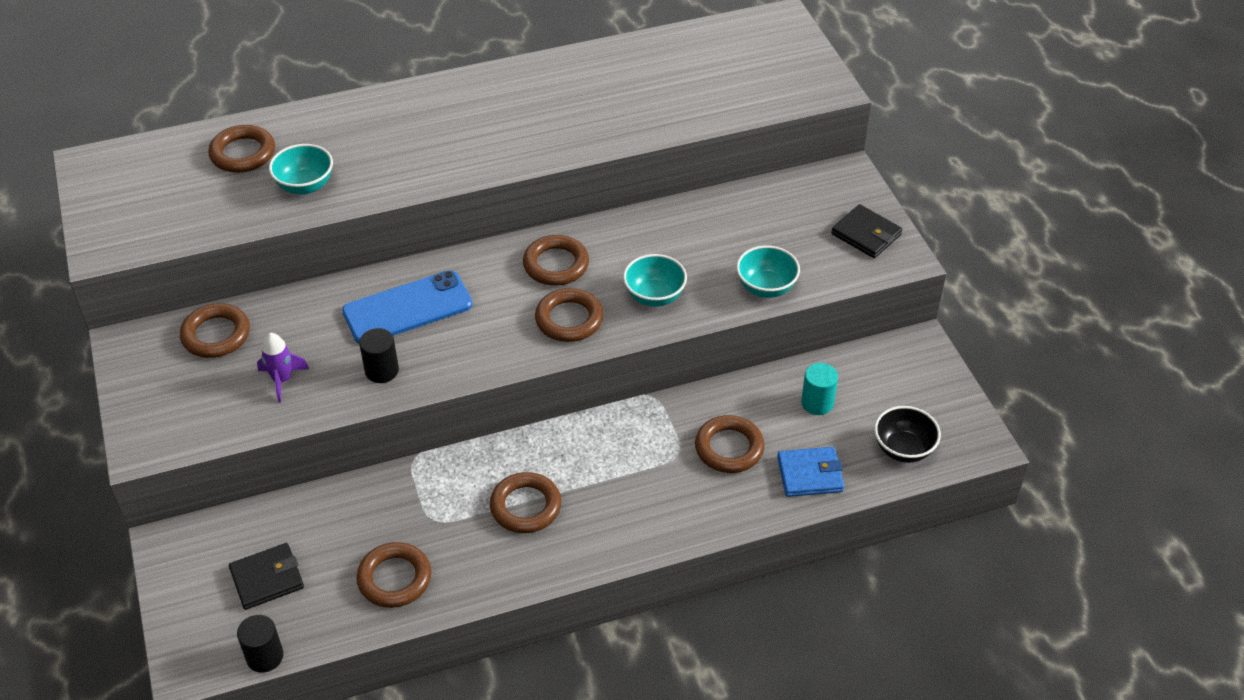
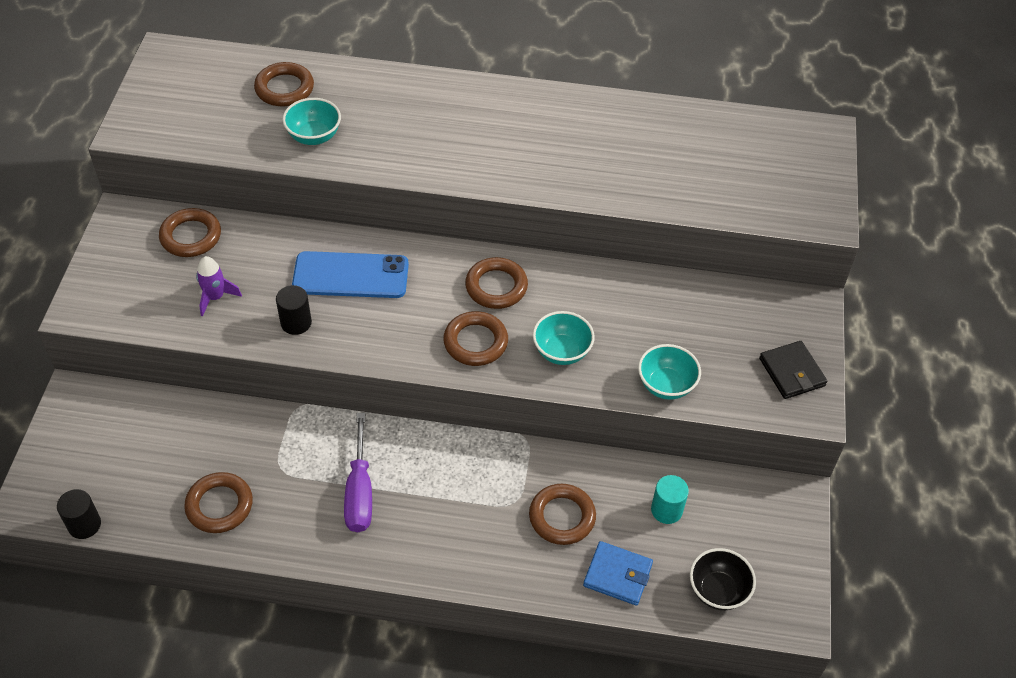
camera: 25 degrees right, 5 degrees up
black wallet [229,543,304,610] -> none
brown ring [490,472,561,533] -> purple screwdriver [344,413,372,532]

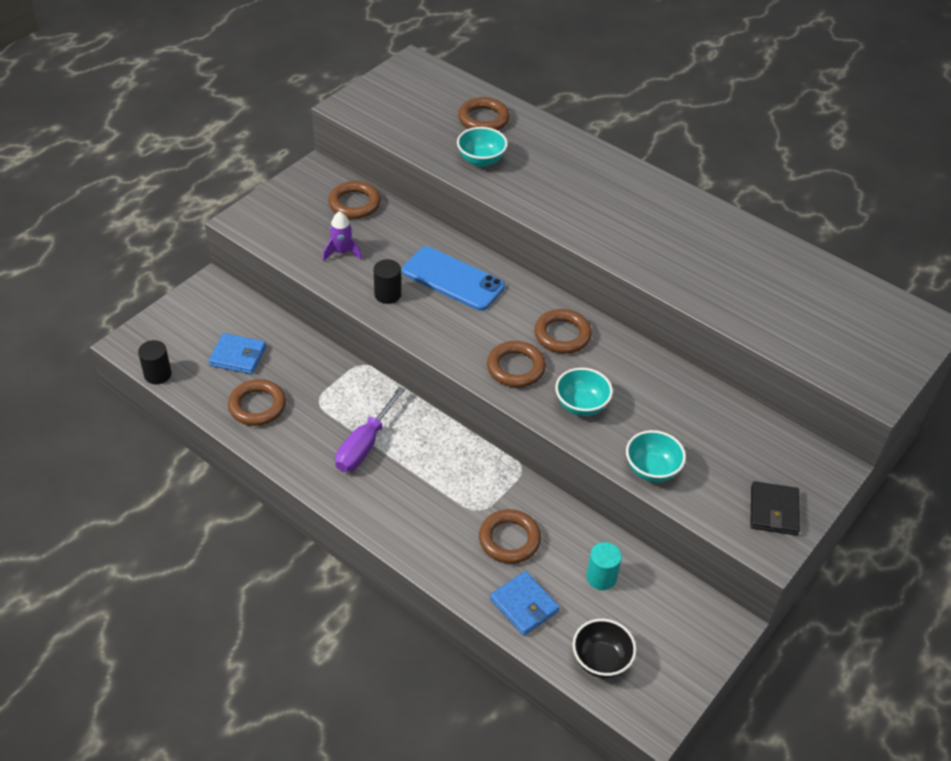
camera: 30 degrees right, 5 degrees down
none -> blue wallet [209,333,266,374]

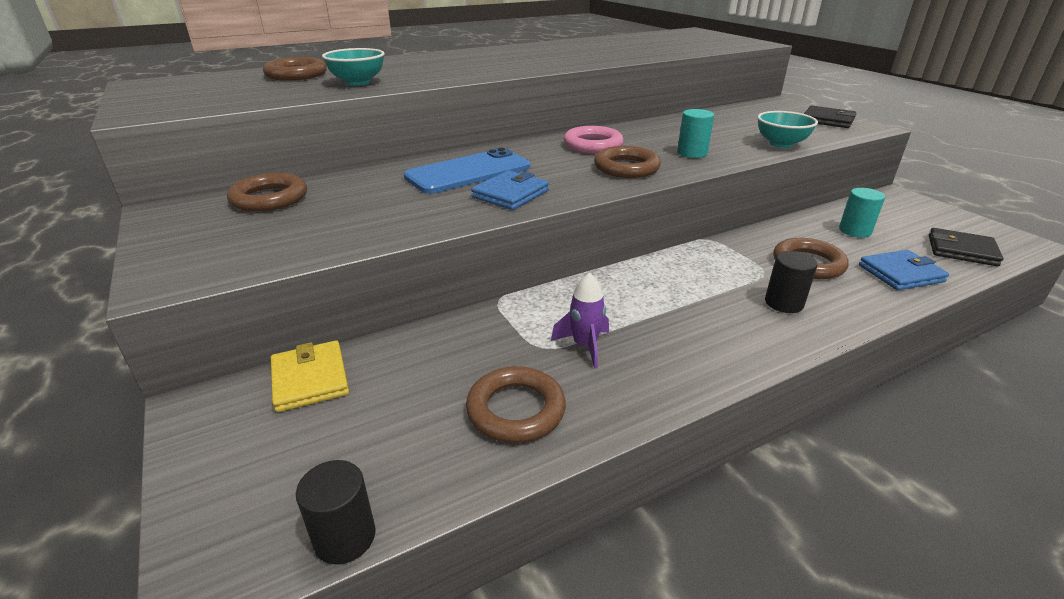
camera: 65 degrees left, 15 degrees down
blue wallet [209,333,266,374] -> blue wallet moved to [471,170,549,210]
purple rocket [323,211,362,261] -> purple rocket moved to [551,273,609,369]
purple screwdriver [335,386,406,472] -> none
black cylinder [373,259,401,304] -> black cylinder moved to [765,251,817,313]
brown ring [534,309,592,354] -> pink ring [564,126,624,153]
turquoise bowl [555,368,613,416] -> turquoise cylinder [677,109,714,158]
black bowl [572,619,636,678] -> black wallet [929,228,1003,266]
none -> yellow wallet [271,341,349,412]

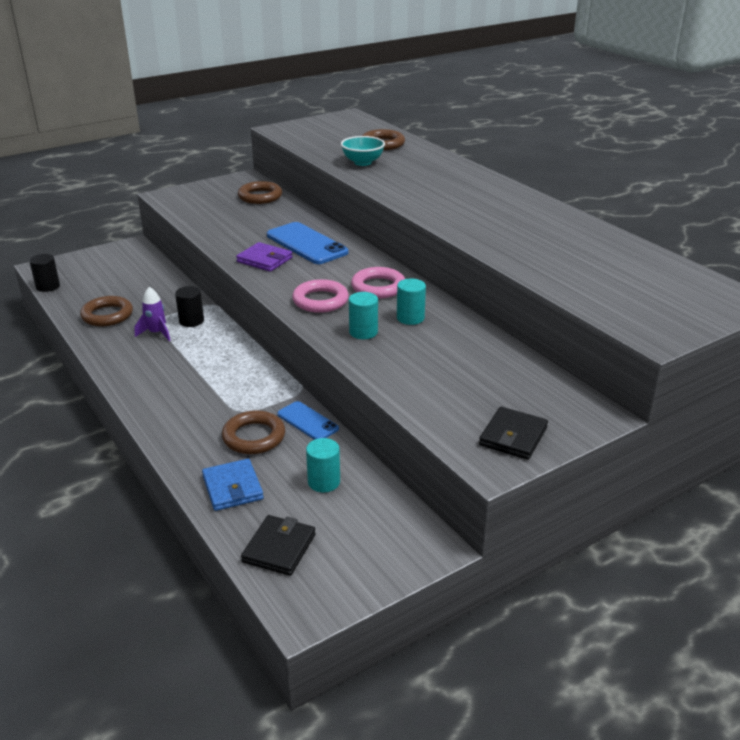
camera: 85 degrees right, 0 degrees up
yellow wallet [271,341,349,412] -> none
blue wallet [471,170,549,210] -> purple wallet [236,242,293,272]
brown ring [594,146,661,178] -> pink ring [292,279,349,313]
turquoise bowl [757,111,818,148] -> none
black cylinder [765,251,817,313] -> black cylinder moved to [175,286,204,327]
none -> blue phone [277,401,339,440]
none -> turquoise cylinder [397,279,426,325]

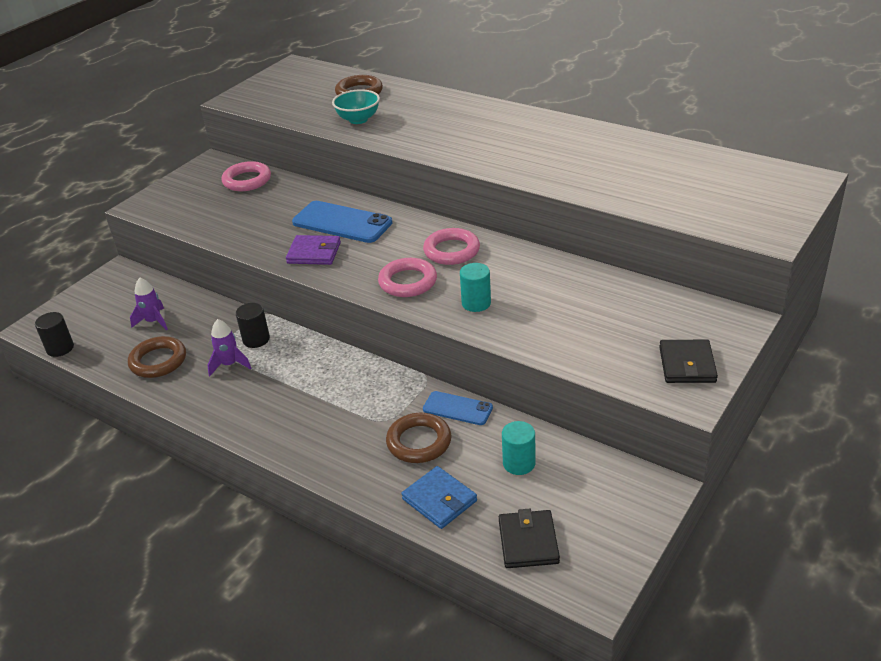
camera: 20 degrees left, 5 degrees up
brown ring [238,181,282,204] -> pink ring [221,161,271,191]
turquoise cylinder [397,279,426,325] -> none
none -> purple rocket [130,278,168,331]

